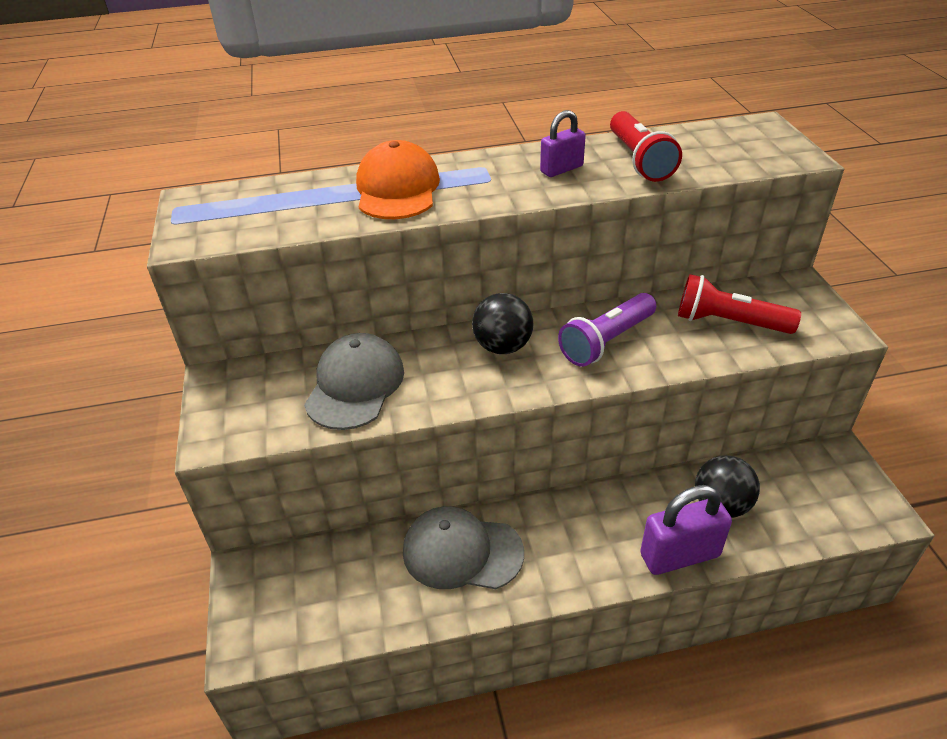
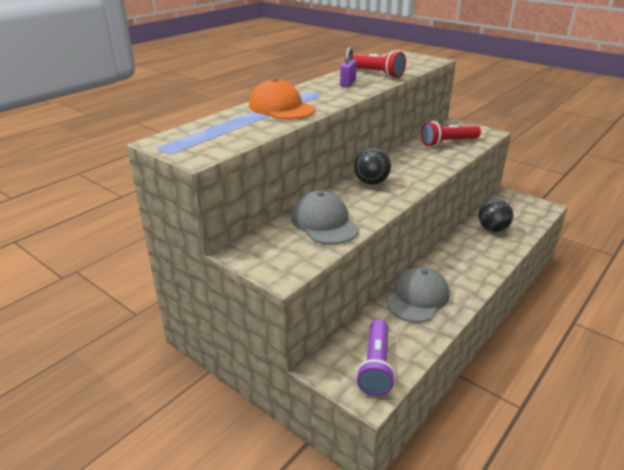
camera: 40 degrees left, 10 degrees down
grey cap [403,506,524,589] -> grey cap turned 150 degrees clockwise [386,267,450,323]
purple flashlight [558,293,656,367] -> purple flashlight moved to [356,320,395,396]
purple padlock [640,485,732,575] -> none

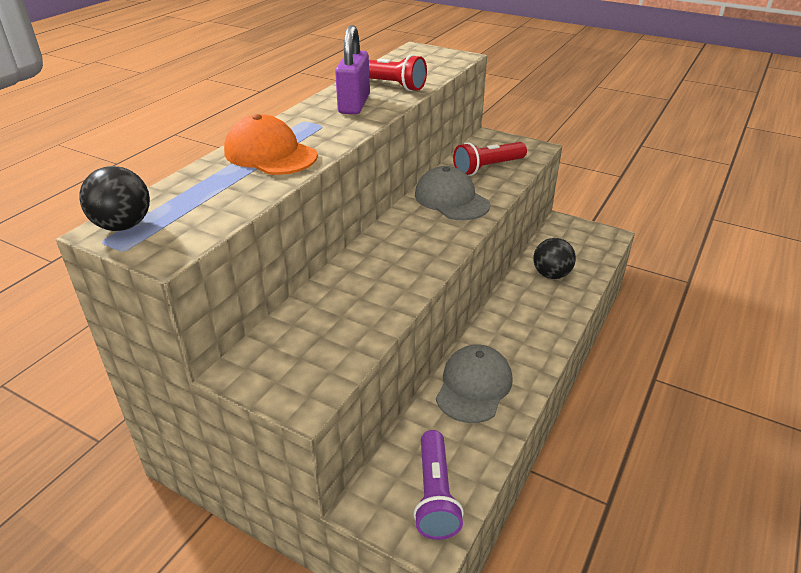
camera: 10 degrees left, 5 degrees up
grey cap [291,191,359,244] -> grey cap moved to [415,166,490,220]
purple padlock [340,47,357,87] -> purple padlock [335,25,370,114], size x1.61
black ball [354,148,391,185] -> black ball moved to [79,166,150,231]

